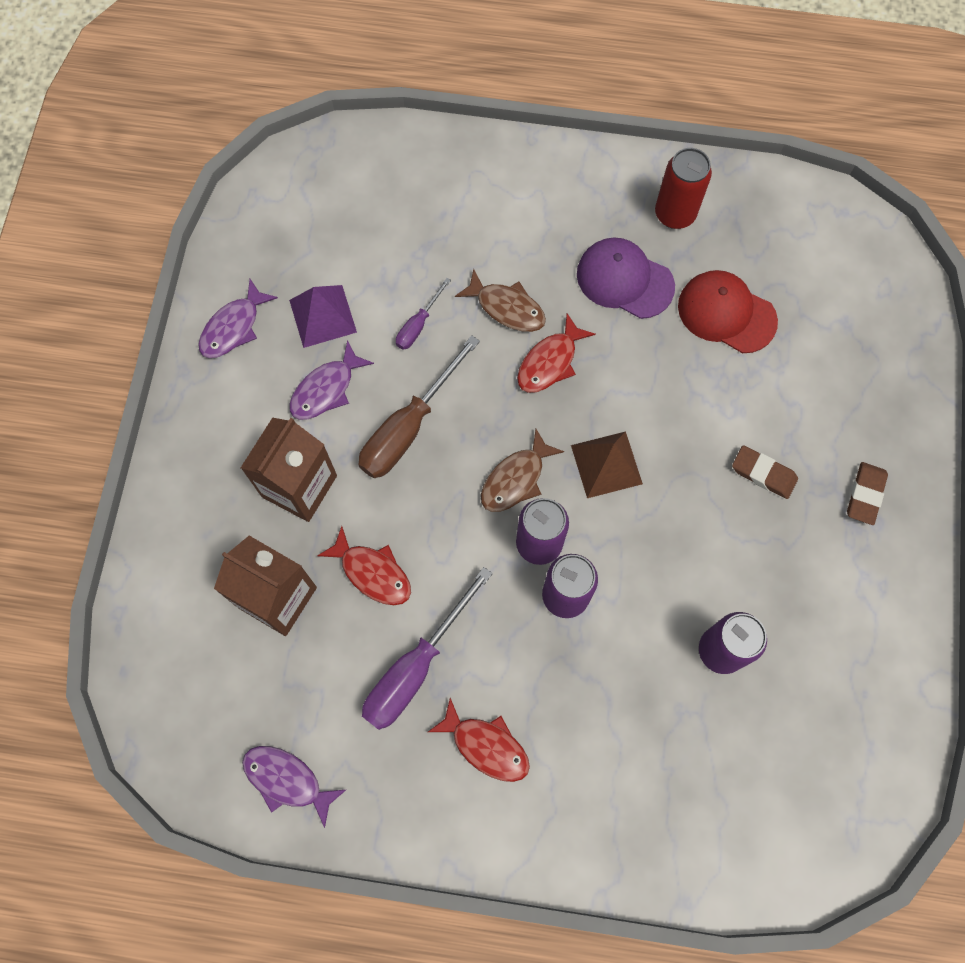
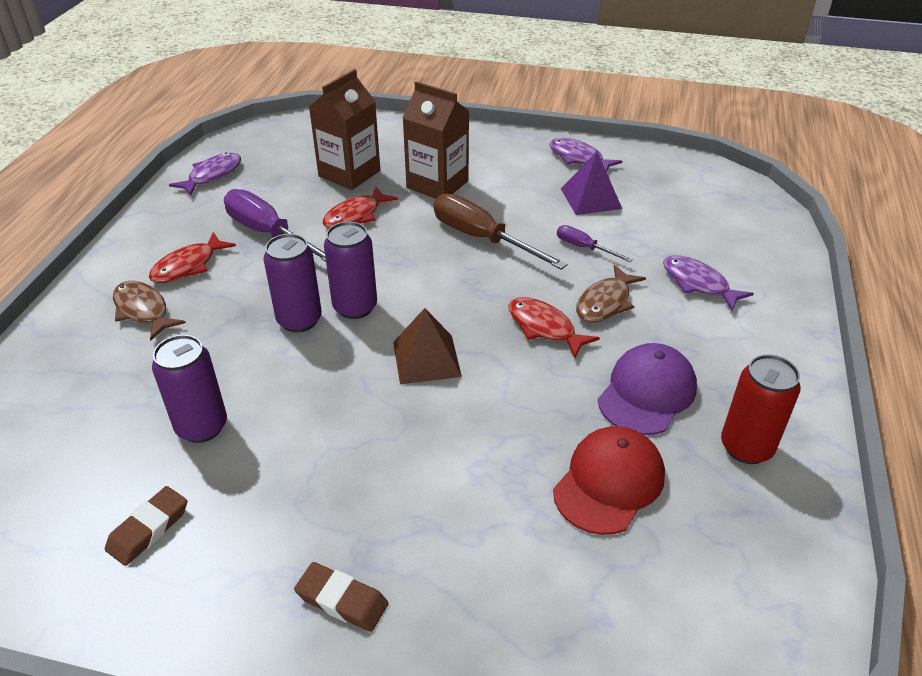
camera: 95 degrees right, 30 degrees down
purple fish [289,340,374,420] -> purple fish moved to [663,255,754,311]
brown fish [481,429,564,512] -> brown fish moved to [113,281,186,341]
brown eraser [732,445,798,499] -> brown eraser moved to [105,486,187,566]

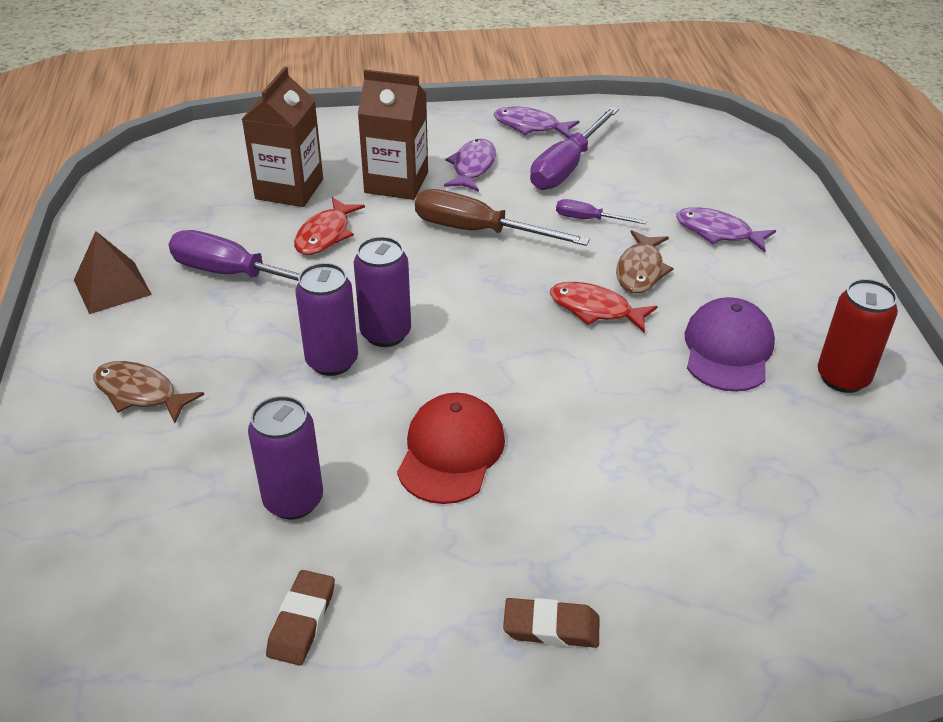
camera: 20 degrees left, 0 degrees up
red fish [149,232,236,283] -> none
purple fish [169,152,241,196] -> purple fish moved to [444,139,496,192]
brown pyramid [393,308,462,384] -> brown pyramid moved to [74,231,152,314]
red cap [553,426,665,535] -> red cap moved to [397,393,505,504]
purple pyramid [561,151,622,215] -> purple screwdriver [530,107,619,190]

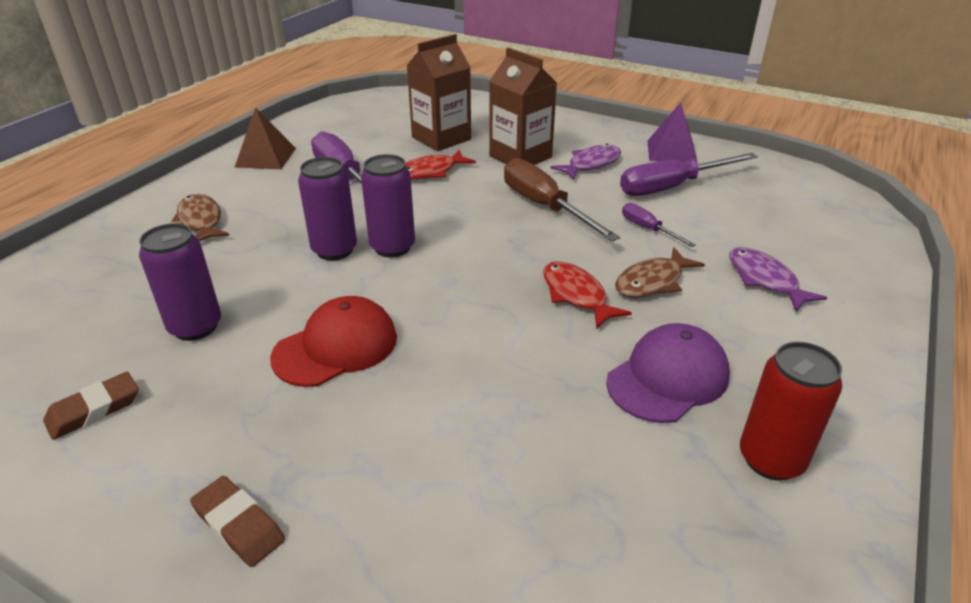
camera: 35 degrees right, 5 degrees down
purple fish [494,106,579,138] -> purple pyramid [647,102,698,164]

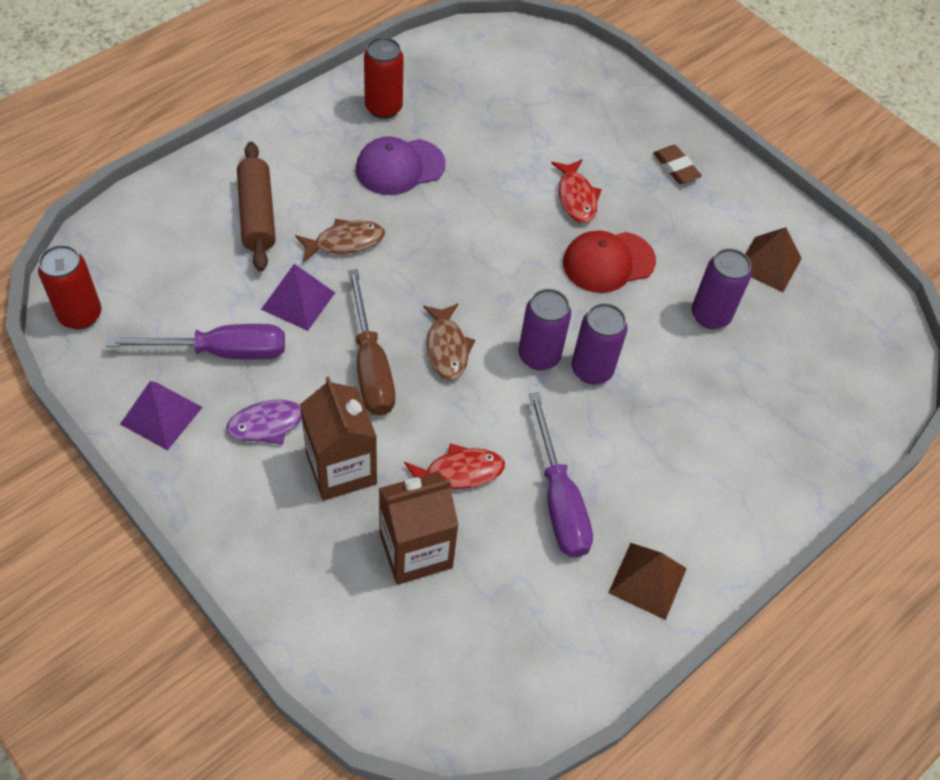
camera: 165 degrees left, 20 degrees up
brown eraser [43,372,139,440] -> brown pyramid [745,227,802,292]
brown fish [170,194,230,241] -> brown fish moved to [423,303,475,380]
red fish [543,261,632,329] -> red fish moved to [551,159,602,223]
purple screwdriver [622,203,695,247] -> purple pyramid [261,264,335,331]
purple fish [729,247,827,311] -> brown rolling pin [237,142,276,271]
none -> red can [38,245,101,329]

